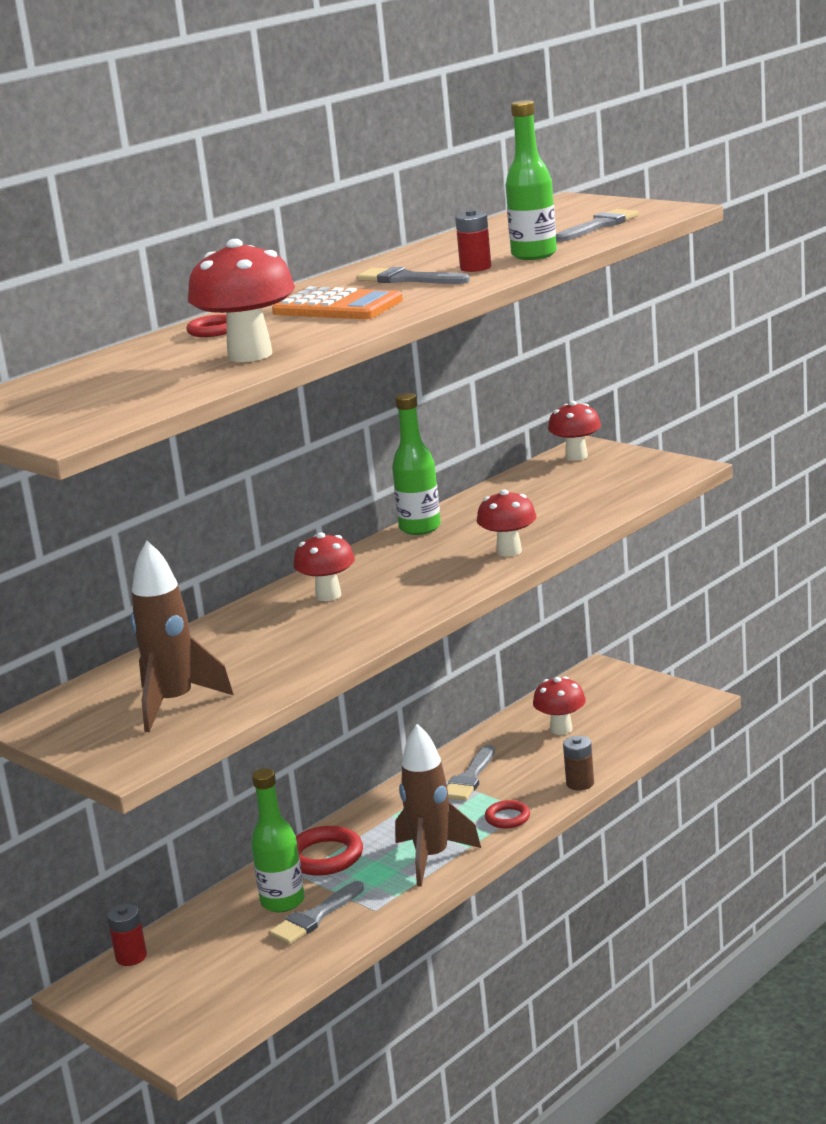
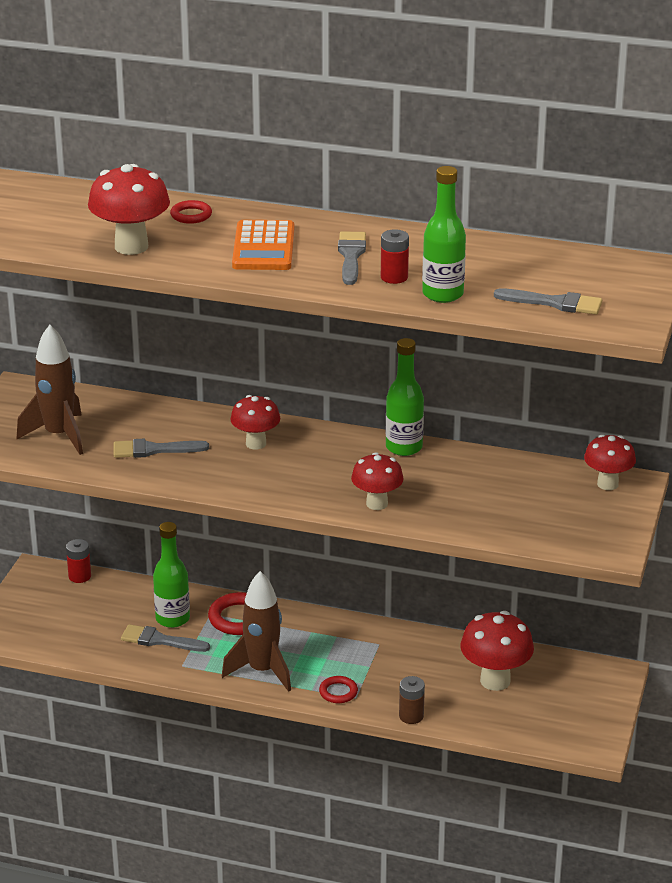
camera: 60 degrees right, 10 degrees up
grey brush [447,745,495,801] -> grey brush moved to [114,439,209,458]
red mushroom [533,676,586,735] -> red mushroom [460,611,534,691], size x1.51

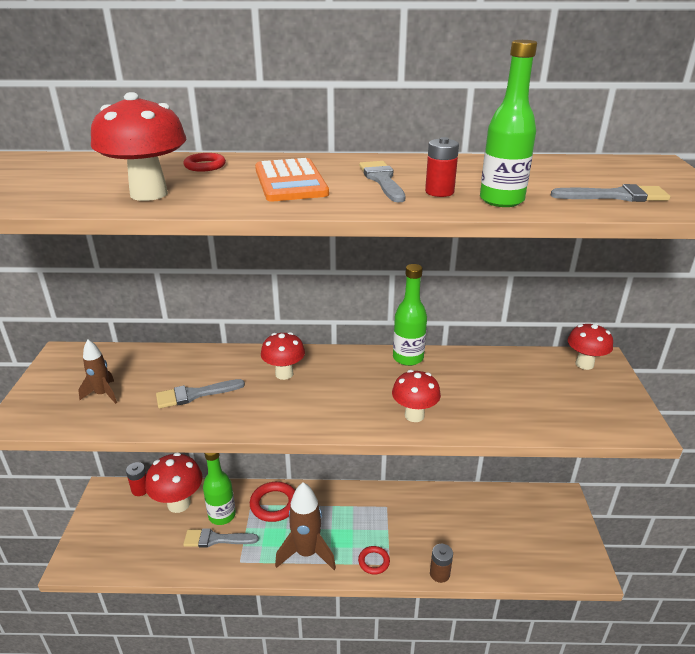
camera: 15 degrees left, 0 degrees up
brown rocket [17,325,83,455] -> brown rocket [78,340,117,404], size x0.57
red mushroom [460,611,534,691] -> red mushroom moved to [145,453,202,513]

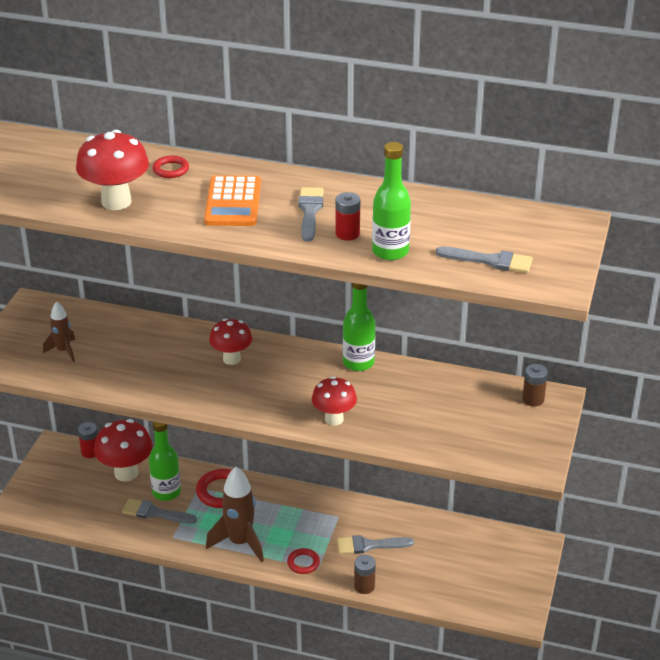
camera: 15 degrees right, 5 degrees up
grey brush [156,379,245,408] -> grey brush moved to [337,535,414,554]
red mushroom [568,323,613,370] -> brown battery [522,364,548,406]

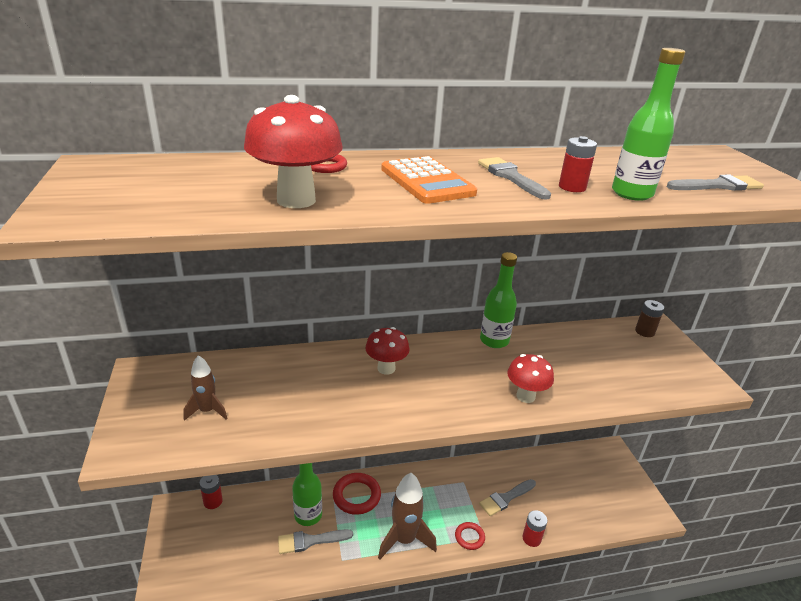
camera: 30 degrees left, 5 degrees down
red mushroom [94,419,153,482] -> none
brown battery [354,555,376,594] -> red battery [522,510,547,547]

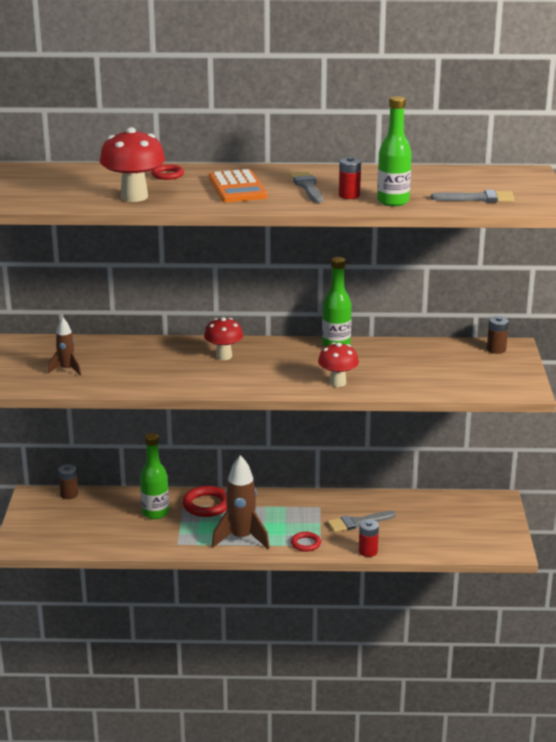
camera: 15 degrees right, 5 degrees down
red battery [199,475,223,509] -> brown battery [58,464,78,499]
grey brush [278,529,353,554] -> none

